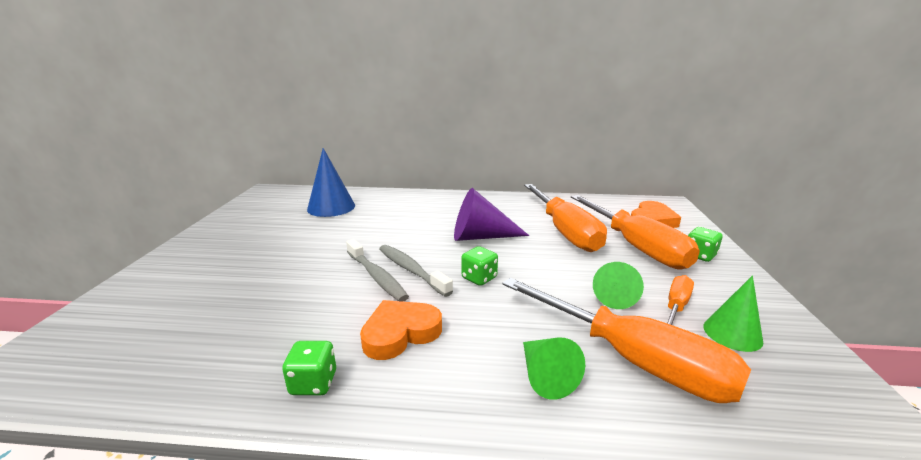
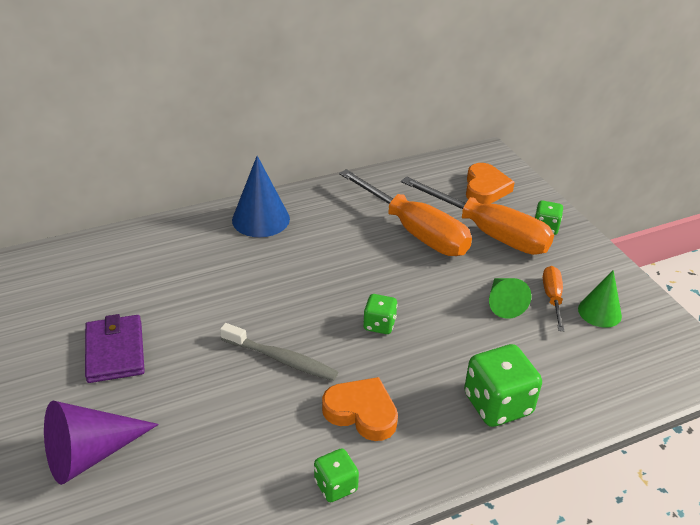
camera: 30 degrees left, 15 degrees up
blue cone [307,148,355,217] -> blue cone moved to [232,156,290,237]
orange heart [360,300,442,360] -> orange heart turned 90 degrees clockwise [322,377,398,441]
grey toothbrush [379,245,453,297] -> none
purple cone [454,188,529,241] -> purple cone moved to [44,401,159,485]
orange screwdriver [502,278,751,403] -> none
green cone [523,337,585,400] -> green dice [464,344,542,427]
none -> purple wallet [85,314,145,383]

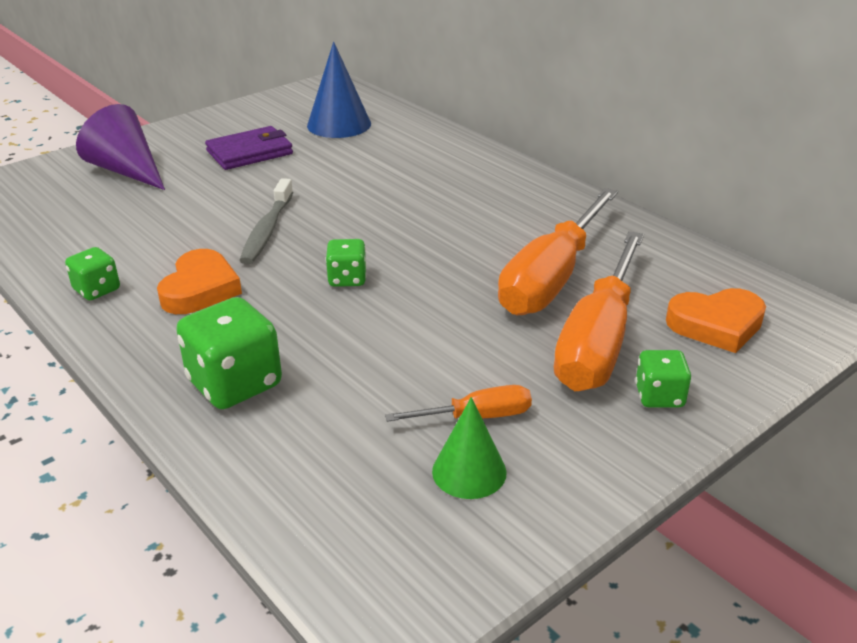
camera: 75 degrees right, 5 degrees down
blue cone [232,156,290,237] -> blue cone moved to [307,42,371,138]
green cone [489,278,532,319] -> none

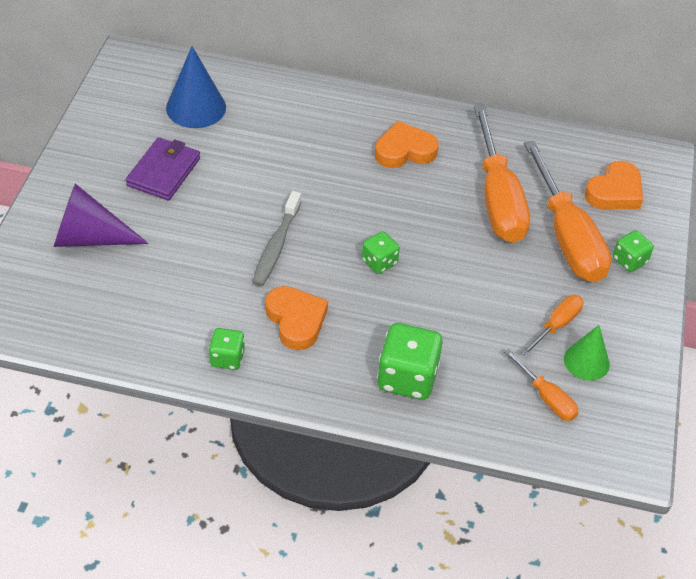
camera: 40 degrees left, 15 degrees up
grey toothbrush [239,178,293,265] -> grey toothbrush turned 45 degrees clockwise [252,191,301,287]
none -> orange heart [375,121,439,168]
none -> orange screwdriver [504,349,579,421]

